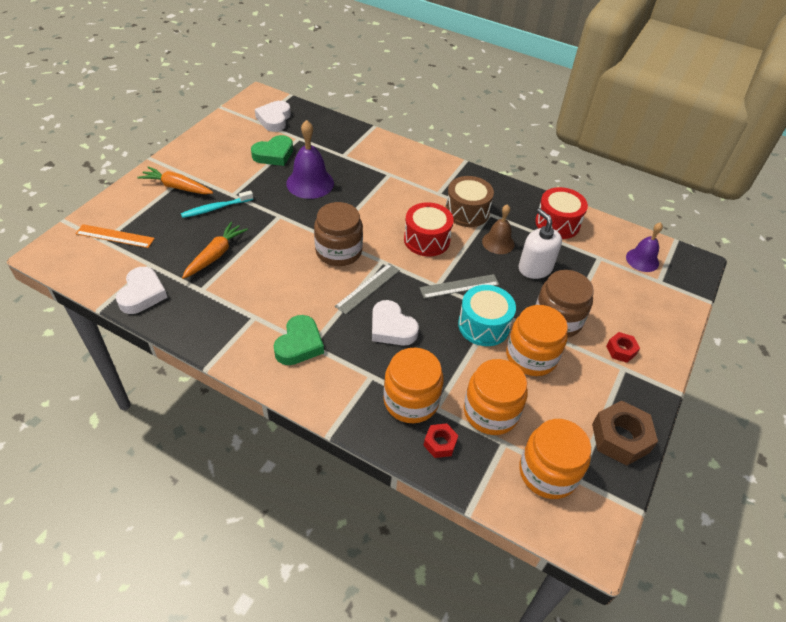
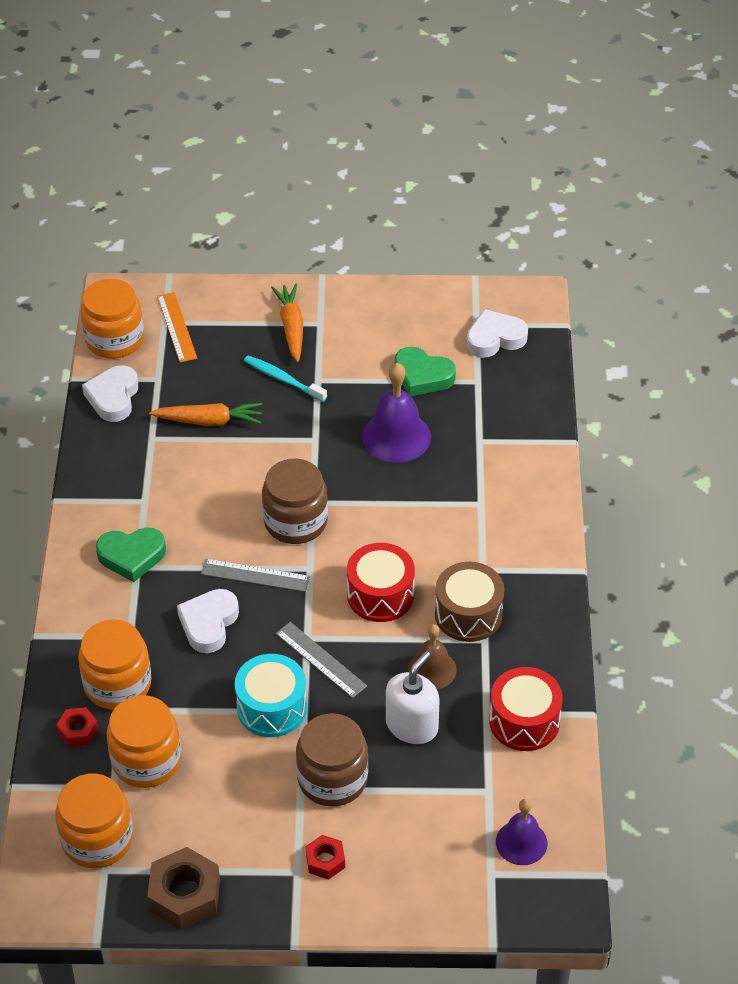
camera: 65 degrees right, 0 degrees up
white heart [116,267,168,314] -> white heart turned 120 degrees clockwise [82,365,138,422]
orange jar [506,305,568,376] -> orange jar moved to [80,279,144,358]

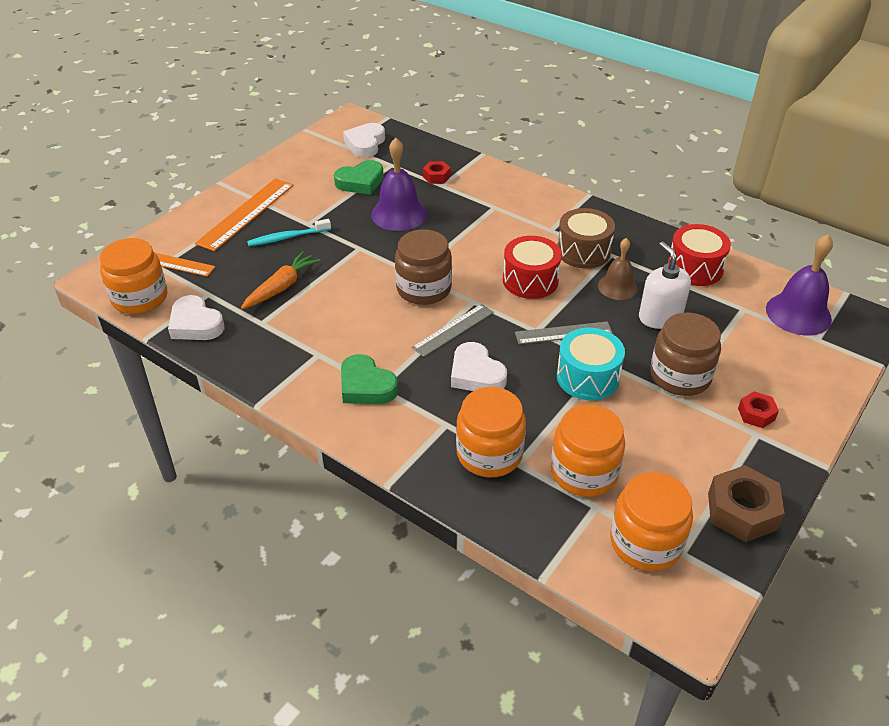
camera: 55 degrees left, 5 degrees down
red nut [57,707,98,747] -> red nut moved to [423,161,451,184]
green heart [96,528,166,582] -> green heart turned 105 degrees clockwise [341,354,398,404]
orange carrot [271,283,303,362] -> orange ruler [195,178,294,251]
purple bell [496,799,547,865] -> purple bell [766,234,833,336], size x1.56

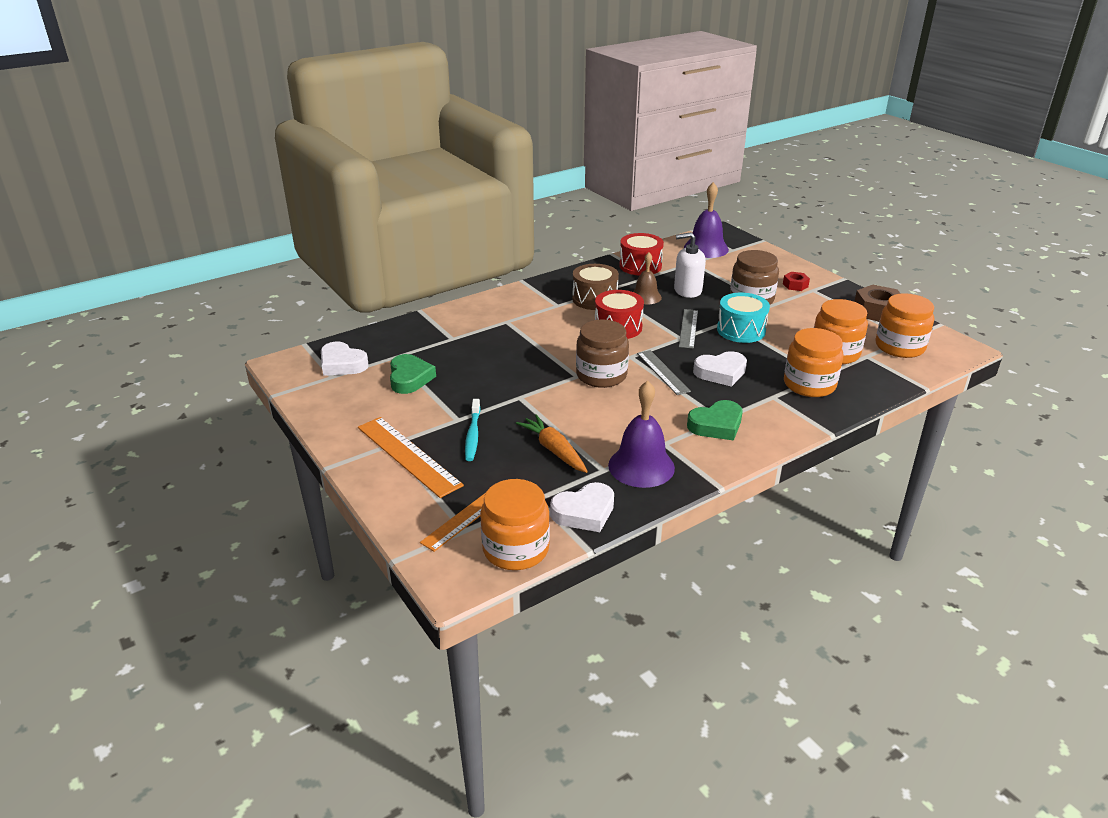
camera: 70 degrees left, 10 degrees down
purple bell [371,138,427,231] -> purple bell moved to [608,381,675,488]
red nut [423,161,451,184] -> none

